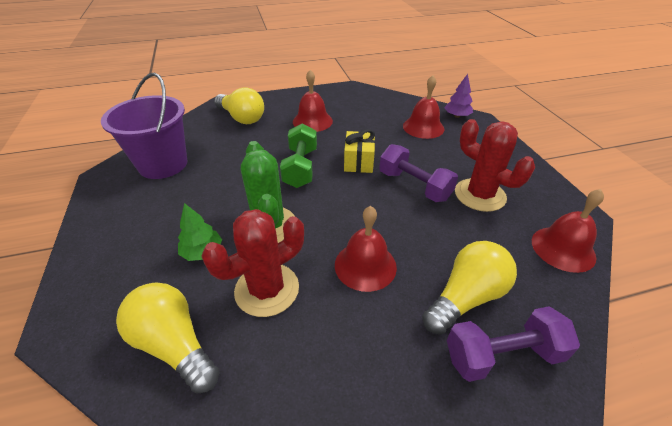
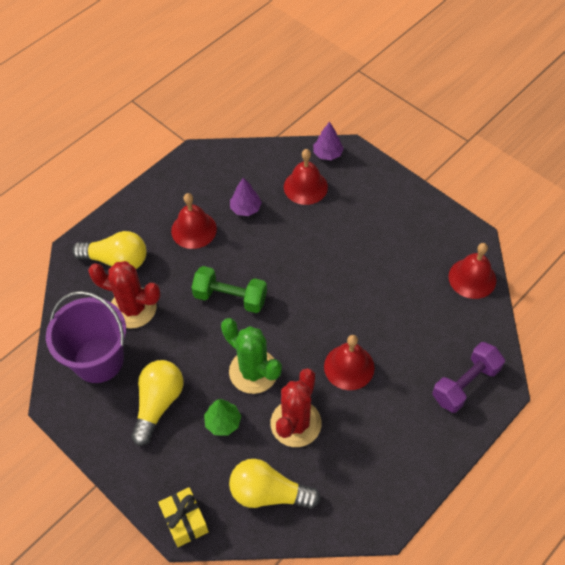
camera: 30 degrees left, 15 degrees up
green dumbbell [280,124,317,188] -> green dumbbell turned 45 degrees counterclockwise [191,266,267,313]
yellow gift [344,129,375,173] -> yellow gift moved to [158,487,209,547]
purple dumbbell [379,144,458,202] -> none
yellow light bulb [422,241,517,335] -> yellow light bulb moved to [131,360,183,446]
red cactus [455,119,535,212] -> red cactus moved to [88,261,161,329]
none -> purple tree [230,178,262,216]

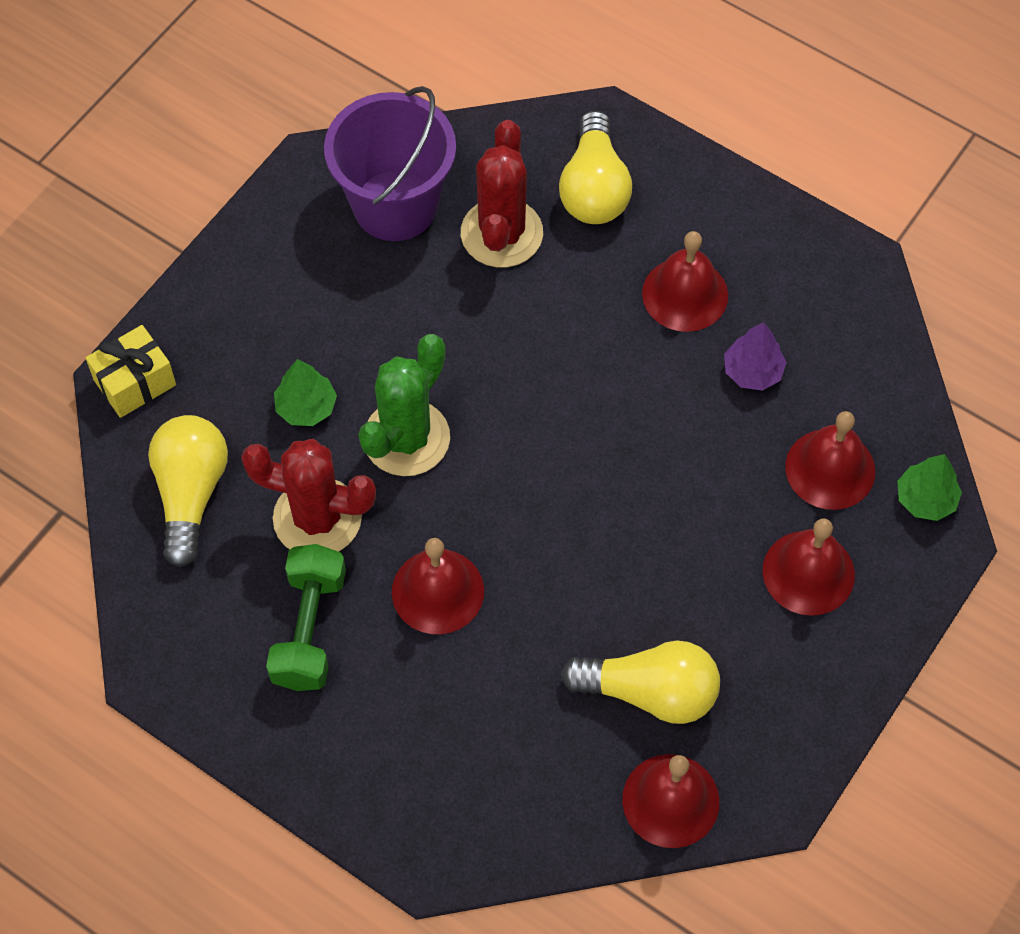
camera: 80 degrees right, 5 degrees up
yellow light bulb [131,360,183,446] -> yellow light bulb moved to [561,641,720,724]
green dumbbell [191,266,267,313] -> green dumbbell moved to [266,544,346,691]
purple tree [313,121,344,160] -> green tree [897,454,962,521]
purple dumbbell [432,342,505,413] -> none
none -> red bell [763,519,855,616]

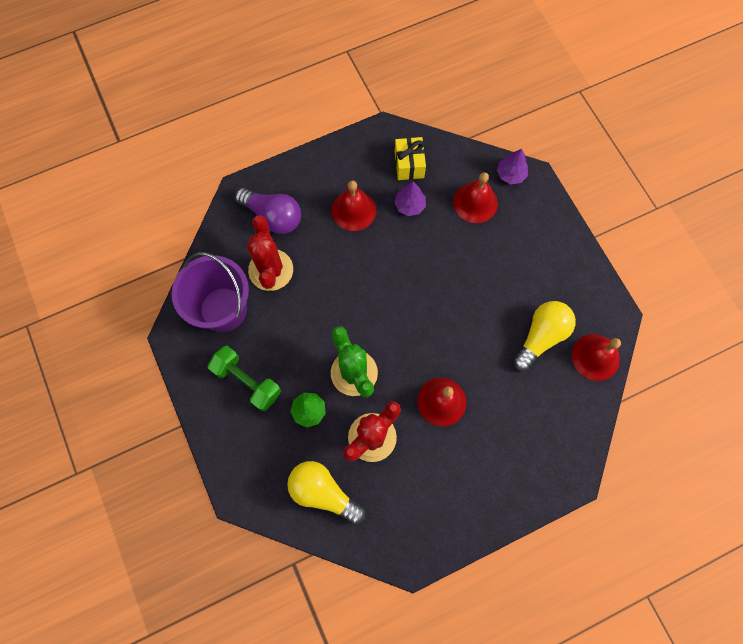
camera: 60 degrees left, 10 degrees up
yellow gift [86,325,176,418] -> yellow gift moved to [395,137,426,180]
green dumbbell [266,544,346,691] -> green dumbbell moved to [208,346,281,411]
red cactus [461,120,543,267] -> red cactus turned 45 degrees clockwise [247,215,293,291]
yellow light bulb [559,110,632,224] -> purple light bulb [235,188,301,234]
red bell [763,519,855,616] -> none
green tree [897,454,962,521] -> purple tree [497,149,528,184]

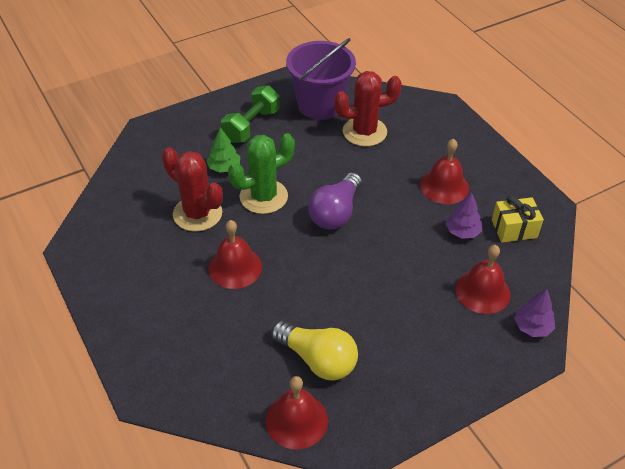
camera: 85 degrees right, 25 degrees down
purple light bulb [235,188,301,234] -> purple light bulb moved to [308,172,362,230]
yellow light bulb [287,461,365,525] -> none

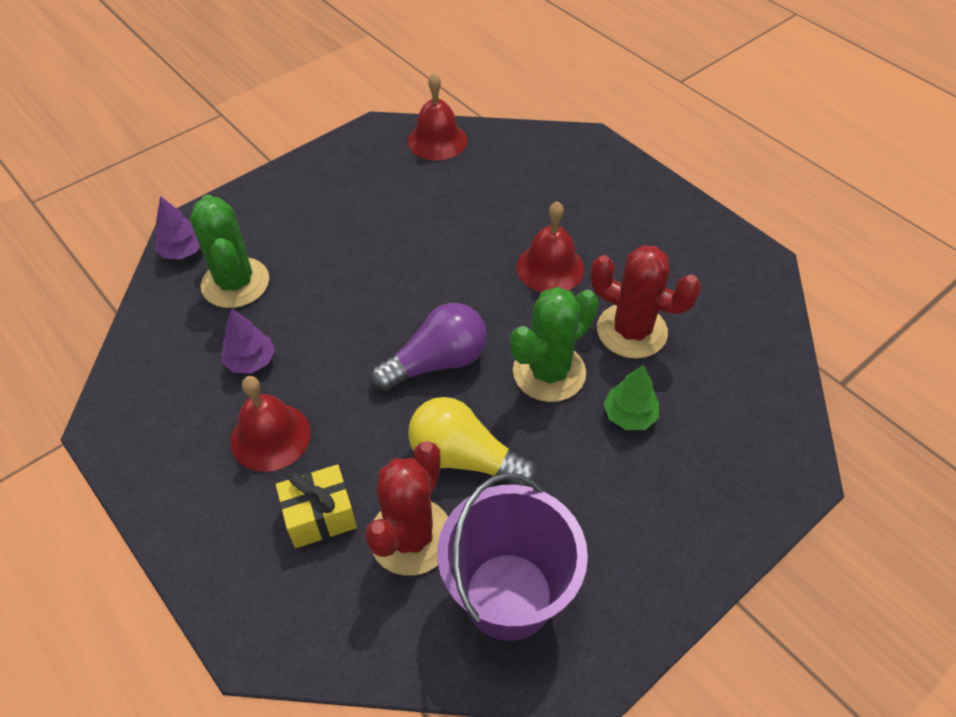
camera: 170 degrees right, 5 degrees up
green dumbbell [221,85,280,143] -> none
yellow light bulb [271,321,358,380] -> yellow light bulb moved to [408,397,537,486]
purple light bulb [308,172,362,230] -> purple light bulb turned 45 degrees clockwise [370,303,487,391]
red cactus [334,71,402,146] -> red cactus turned 45 degrees counterclockwise [365,441,448,575]
red bell [455,245,511,314] -> green cactus [190,195,269,308]
yellow gift [492,196,544,243] -> yellow gift moved to [276,464,357,548]

